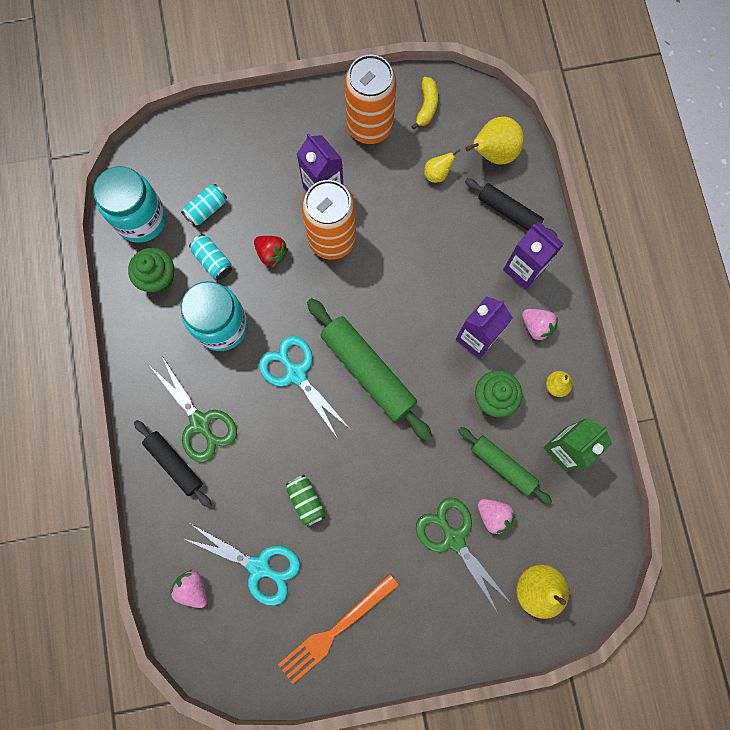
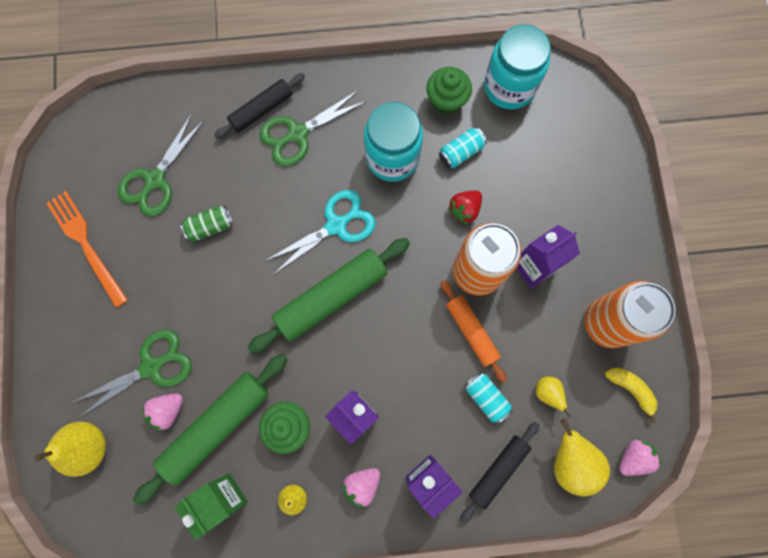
camera: 95 degrees right, 0 degrees up
pink strawberry [170,570,207,608] -> pink strawberry moved to [619,438,662,476]
turquoise can [181,184,227,227] -> turquoise can moved to [465,372,513,424]
turquoise scissors [182,523,300,606] -> green scissors [118,114,205,217]
yellow banana [411,77,438,130] -> yellow banana turned 150 degrees counterclockwise [605,368,657,423]
green rolling pin [458,427,552,504] -> green rolling pin [133,354,288,505], size x1.64
none -> orange rolling pin [440,280,507,383]

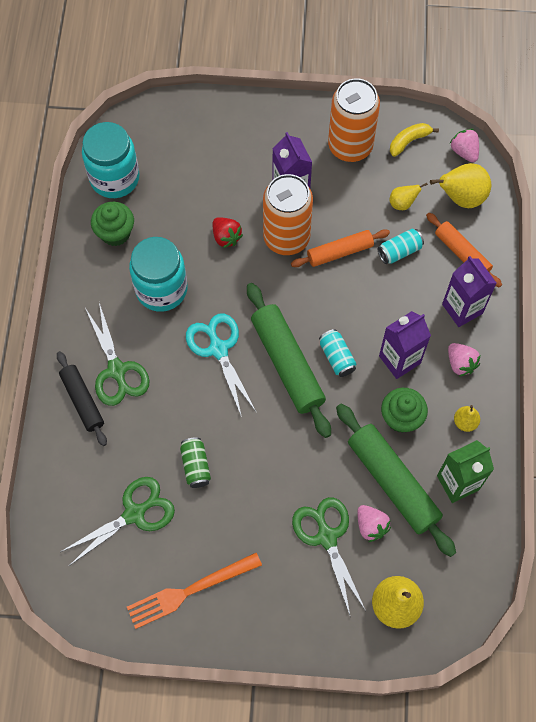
camera: 80 degrees left, 10 degrees down
green scissors [118,114,205,217] -> green scissors turned 75 degrees counterclockwise [61,477,175,566]
turquoise can [439,127,487,168] -> turquoise can moved to [319,329,356,377]
black rolling pin [460,422,539,523] -> orange rolling pin [426,213,502,288]

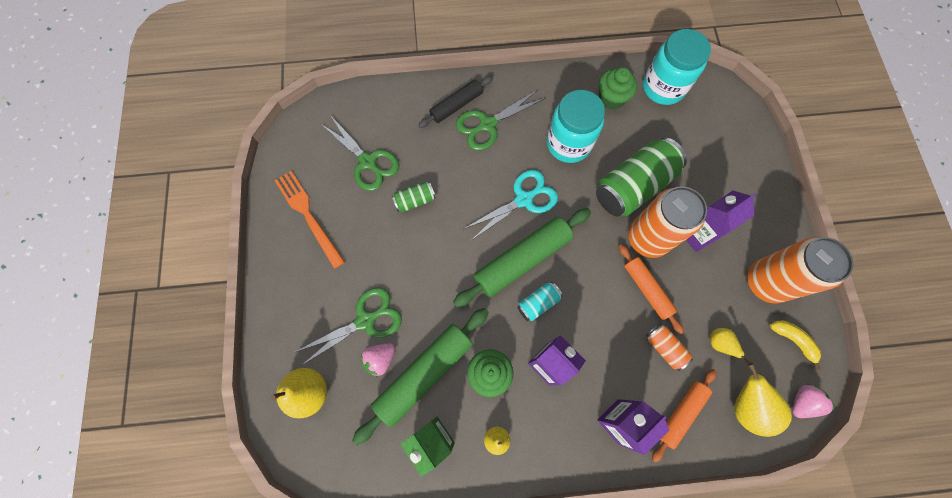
camera: 80 degrees right, 5 degrees up
red strawberry [213,217,243,248] -> green can [596,137,687,216]
turquoise can [378,229,424,264] -> orange can [646,324,693,371]
pink strawberry [448,343,480,377] -> none

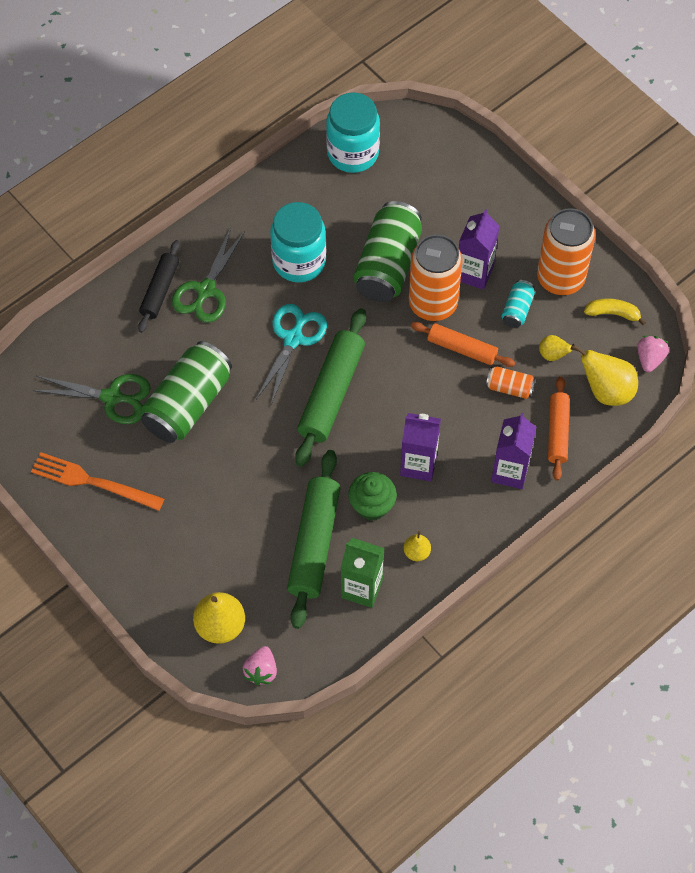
camera: 35 degrees left, 10 degrees down
green scissors [295,287,402,366] -> none
pink strawberry [361,343,395,377] -> pink strawberry moved to [243,646,277,685]
green can [392,182,436,212] -> green can [141,341,232,443], size x2.11
turquoise can [517,282,563,321] -> turquoise can moved to [502,280,535,328]
green cupcake [598,67,637,110] -> none

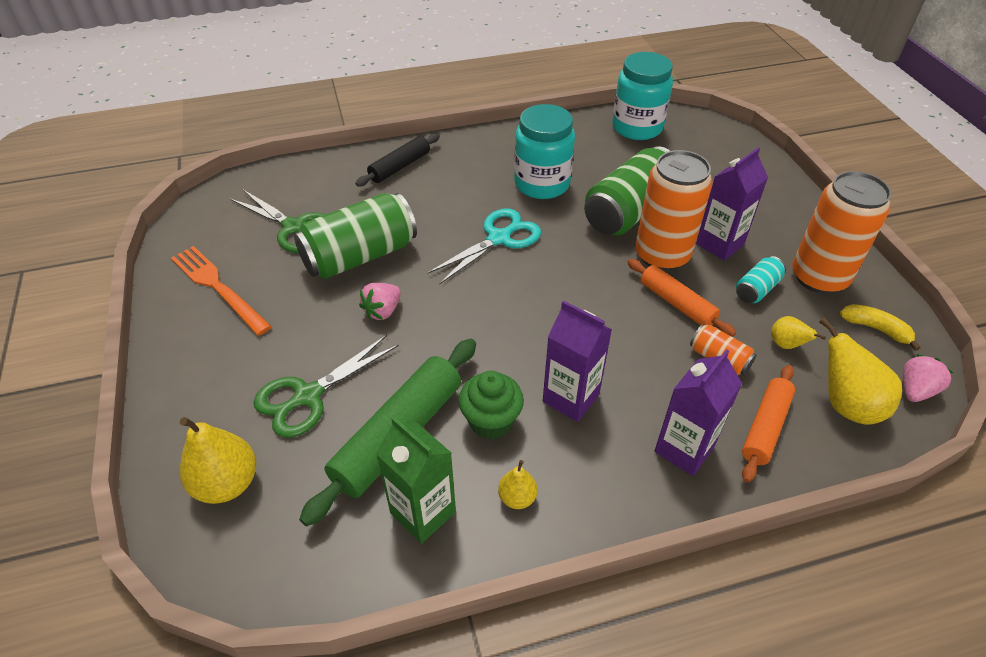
camera: 25 degrees right, 15 degrees down
green scissors [172,228,245,322] -> green scissors moved to [254,335,399,438]
pink strawberry [243,646,277,685] -> pink strawberry moved to [359,283,401,320]
green rolling pin [295,308,366,467] -> none

